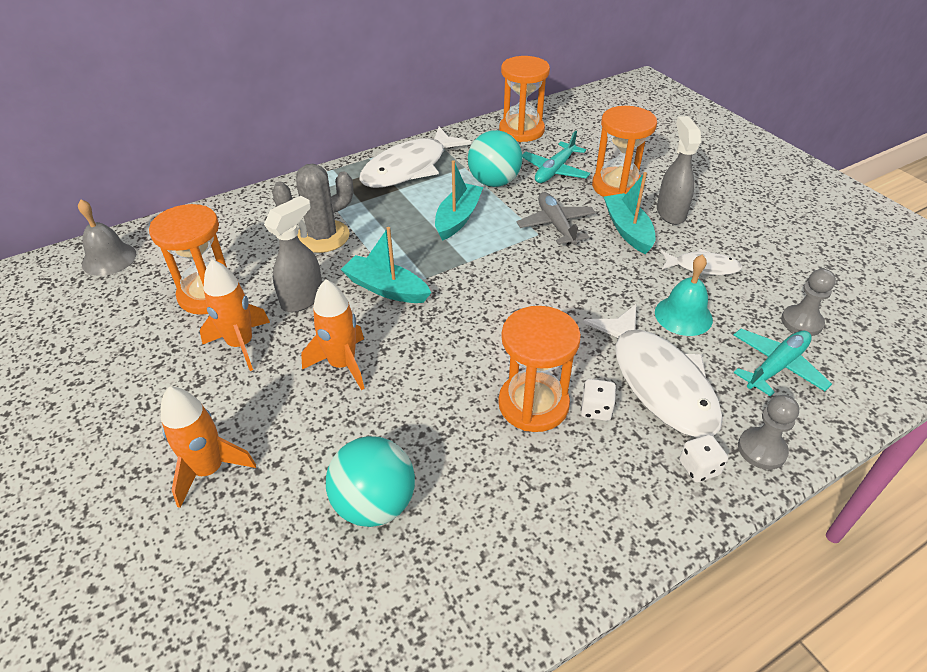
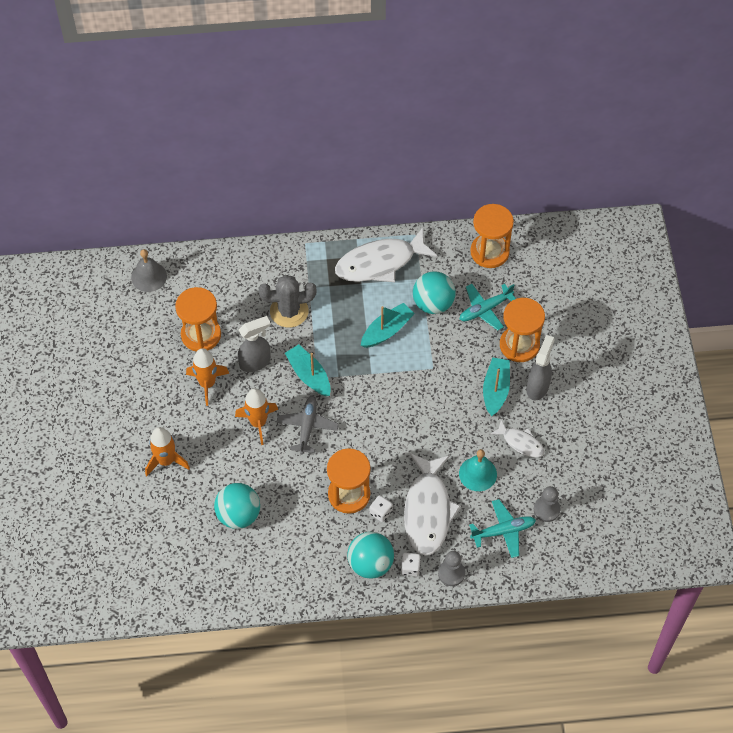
camera: 25 degrees right, 15 degrees up
grey plane [517,192,596,245] -> grey plane moved to [276,395,339,455]
none -> turquoise ball [347,532,394,579]

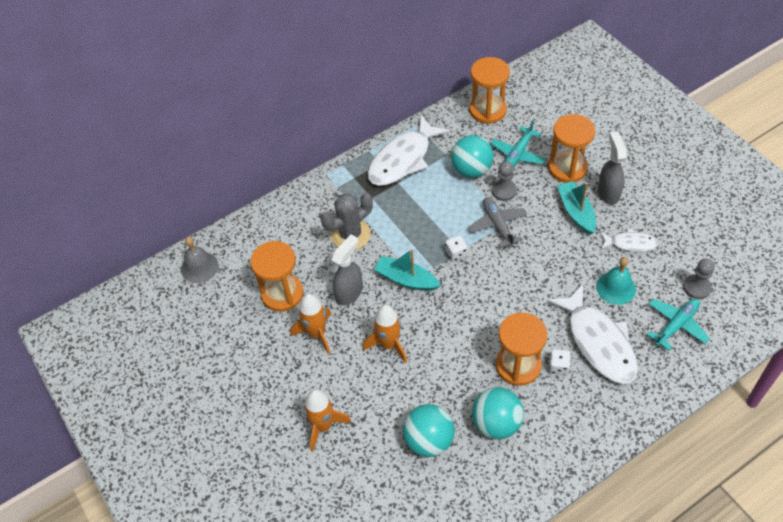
camera: 25 degrees left, 5 degrees down
grey plane [276,395,339,455] -> grey plane moved to [468,197,527,248]
turquoise ball [347,532,394,579] -> turquoise ball moved to [472,387,524,439]
turquoise boat [361,303,415,348] -> none
white dice [401,553,421,576] -> white dice moved to [445,235,468,261]
grey pawn [438,551,465,586] -> grey pawn moved to [492,161,517,201]

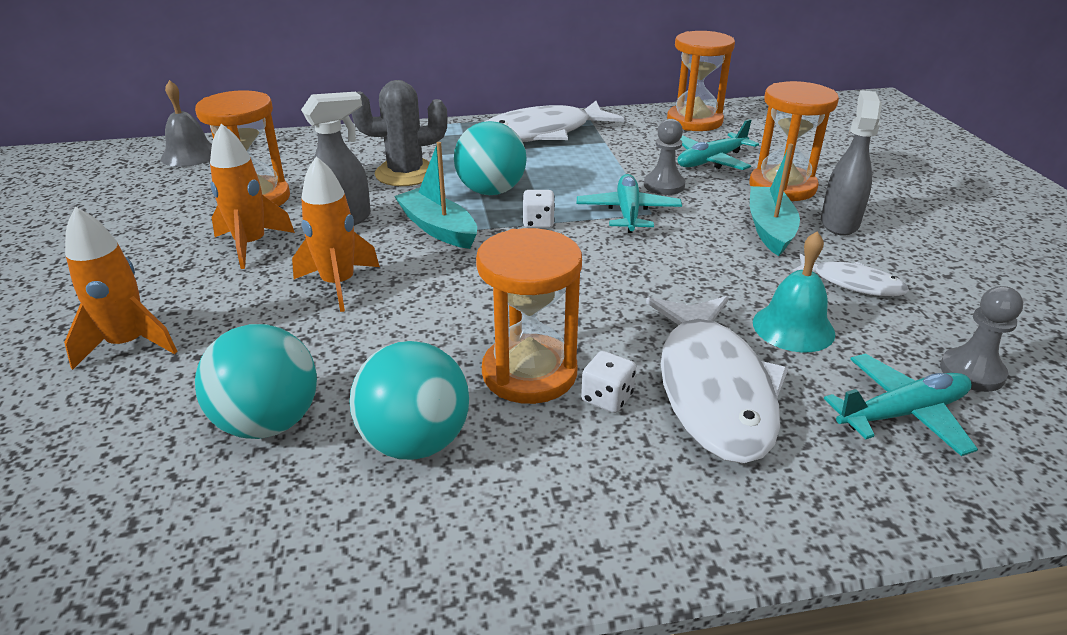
camera: 20 degrees right, 20 degrees down
turquoise ball [451,135,494,178] -> turquoise ball moved to [454,121,527,195]
grey plane [468,197,527,248] -> turquoise plane [577,174,682,233]

